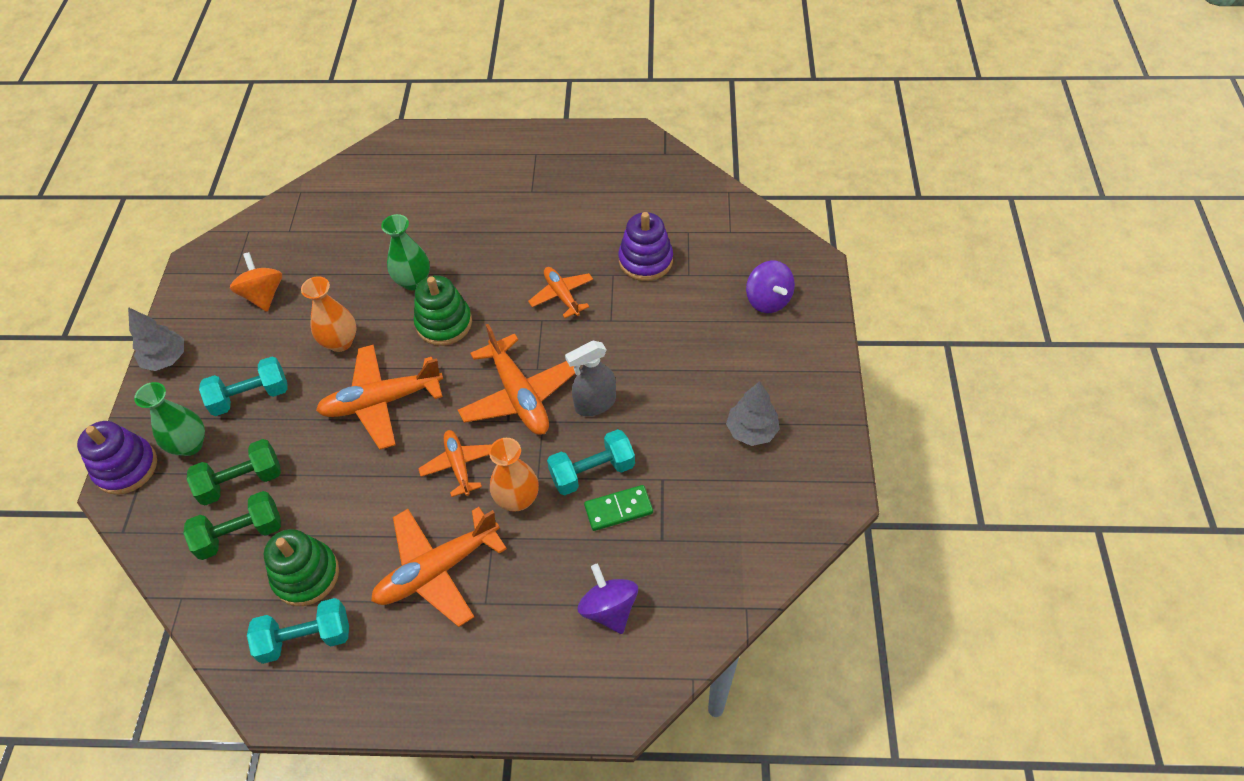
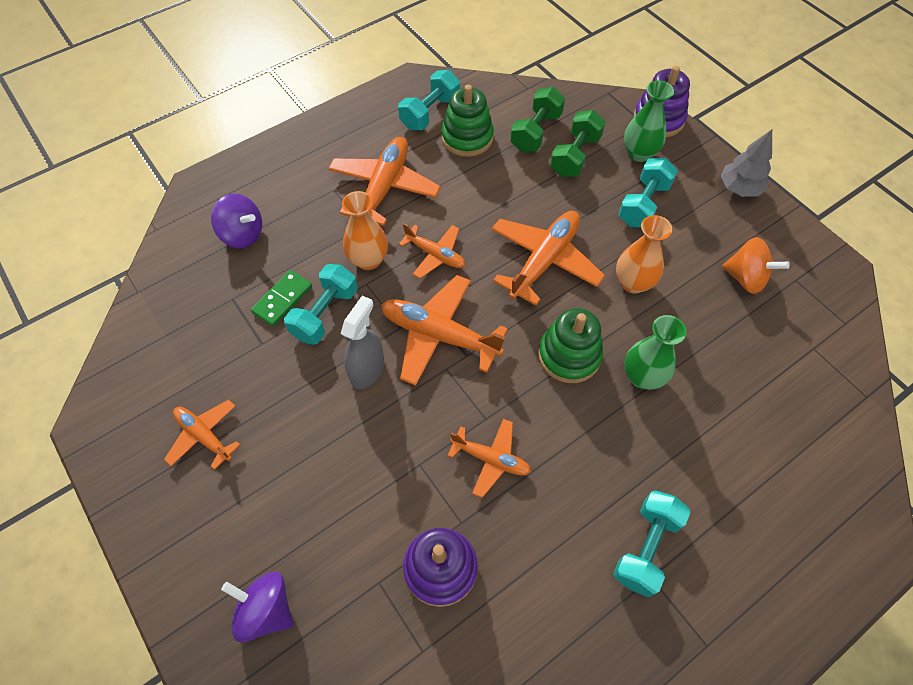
camera: 140 degrees right, 5 degrees up
grey tree [726,381,780,446] -> orange plane [164,400,240,470]
none -> turquoise dumbbell [613,490,691,597]

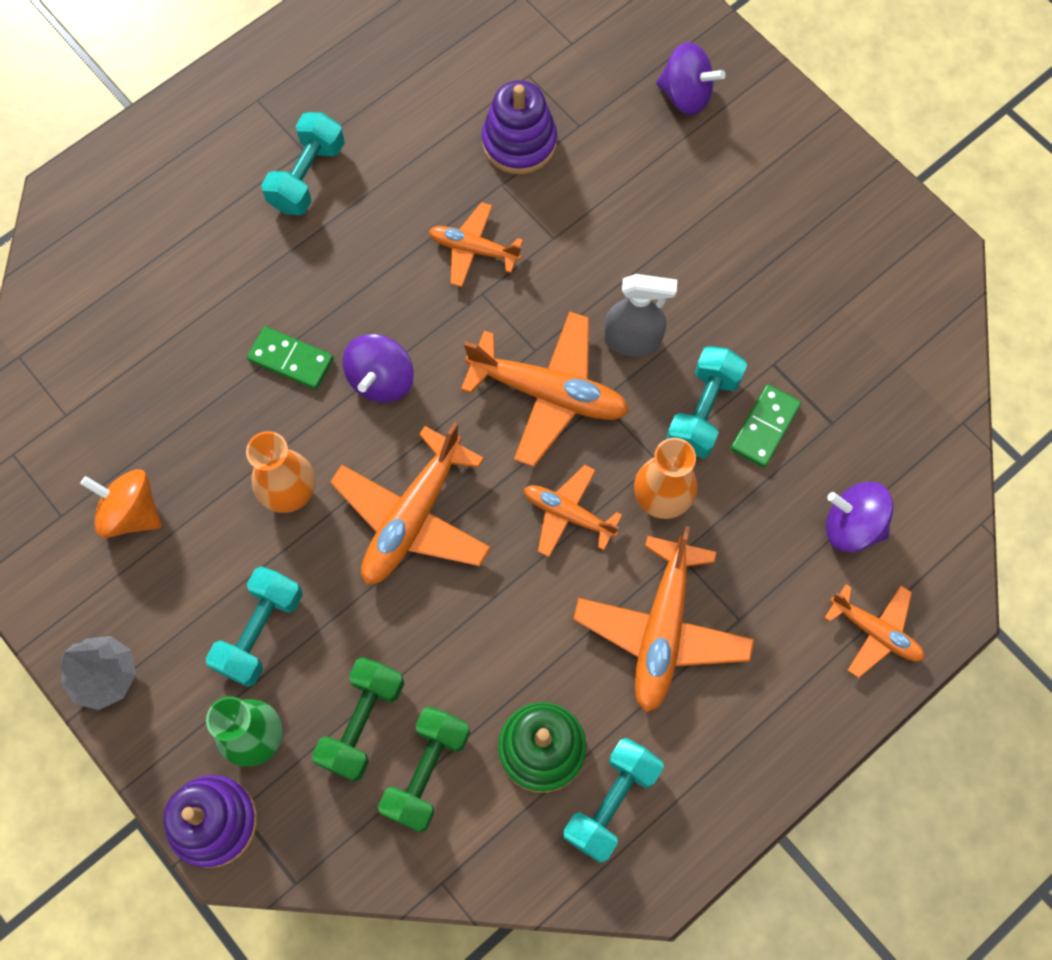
camera: 175 degrees right, 10 degrees up
orange plane [164,400,240,470] -> orange plane moved to [824,584,924,678]
grey spray bottle [341,296,384,389] -> grey spray bottle turned 105 degrees counterclockwise [604,274,677,357]
green stacking toy [538,308,603,383] -> purple spinning top [343,334,414,403]
green vase [624,315,686,390] -> green domino [247,327,333,390]

